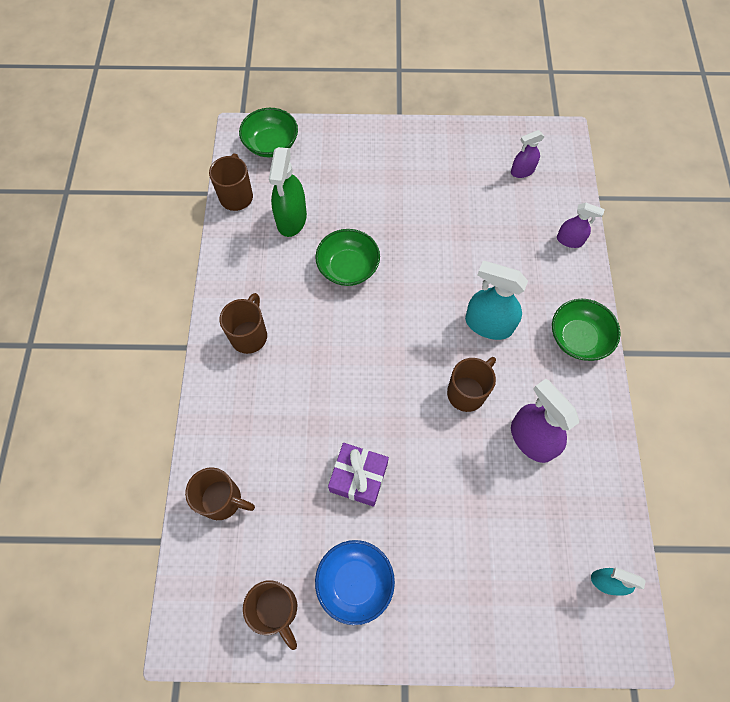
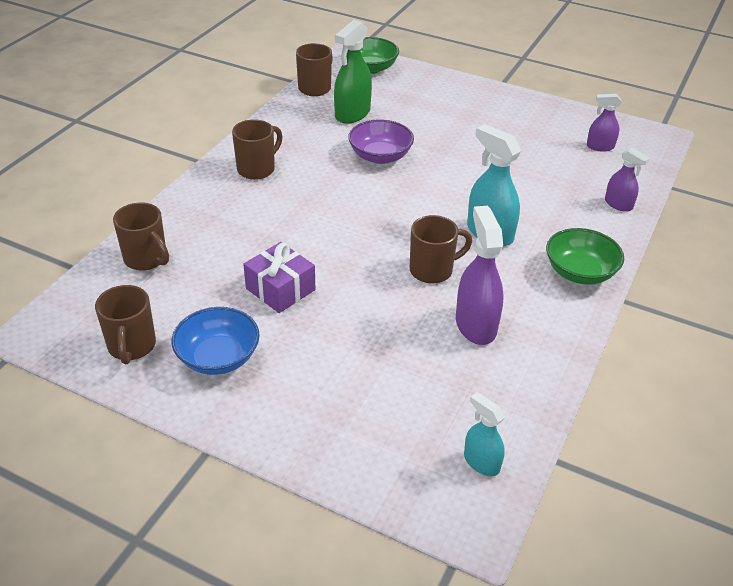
camera: 25 degrees right, 25 degrees down
green bowl [315,229,380,286] -> purple bowl [348,119,414,164]

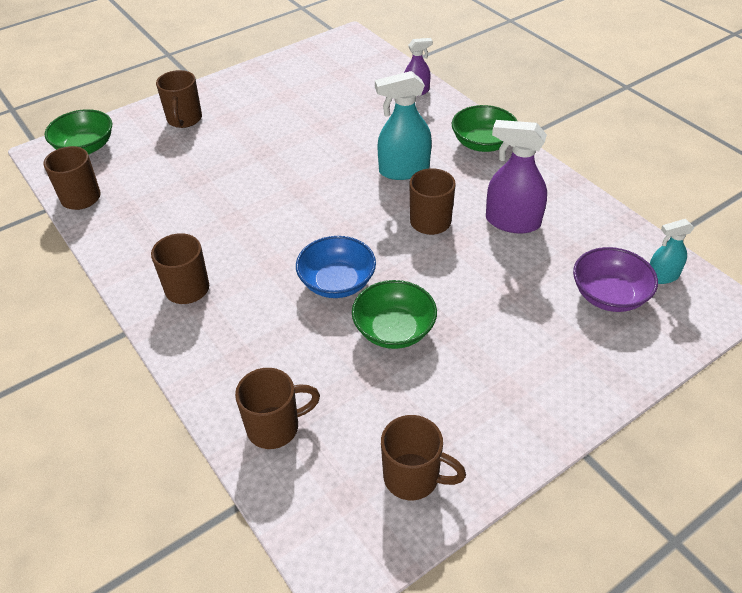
camera: 60 degrees left, 5 degrees up
blue bowl [171,307,260,375] -> blue bowl moved to [296,236,376,298]
purple gift [243,242,315,313] -> green bowl [352,280,437,349]
green spray bottle [334,20,372,124] -> none
purple bowl [348,119,414,164] -> purple bowl moved to [573,247,658,312]
purple spray bottle [587,94,622,151] -> none
none -> brown mug [156,70,202,128]

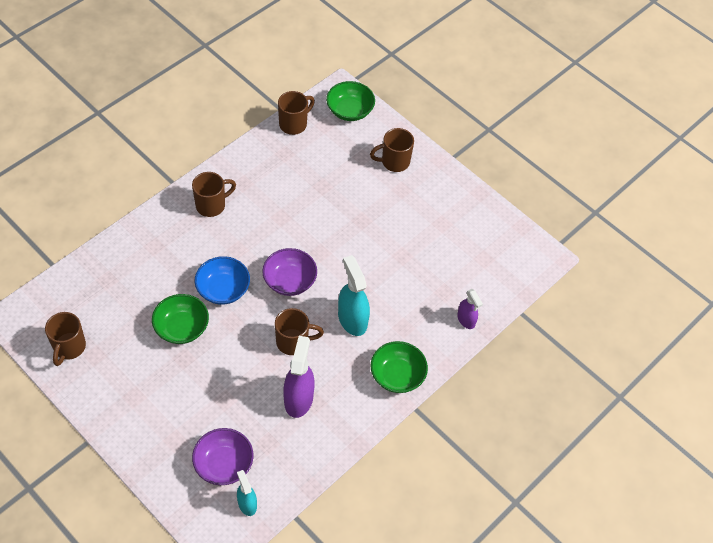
camera: 75 degrees right, 10 degrees up
brown mug [235,368,320,449] -> none
none -> purple bowl [262,248,317,296]

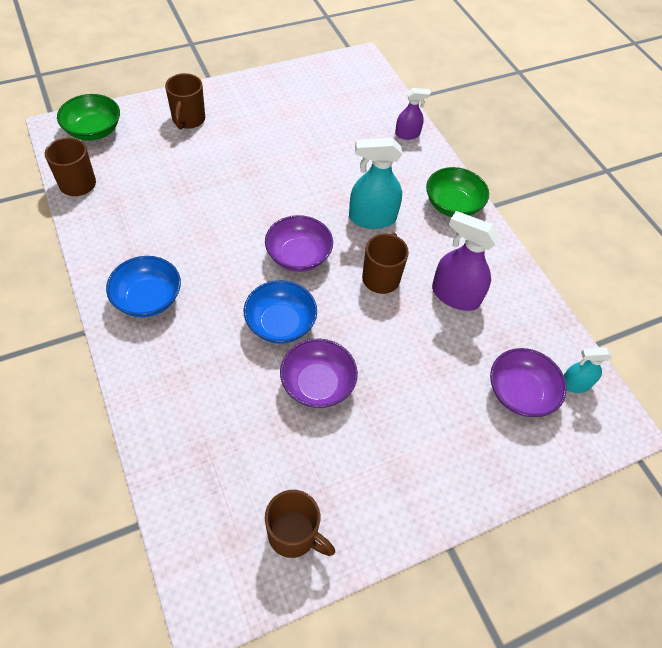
camera: 70 degrees left, 0 degrees up
green bowl [152,294,209,344] -> purple bowl [280,339,358,408]
brown mug [192,172,236,217] -> blue bowl [106,256,181,317]

